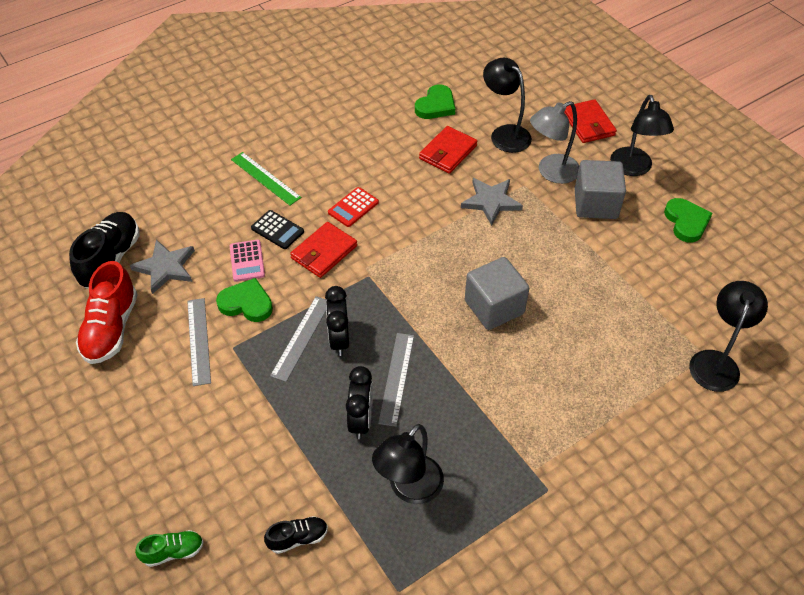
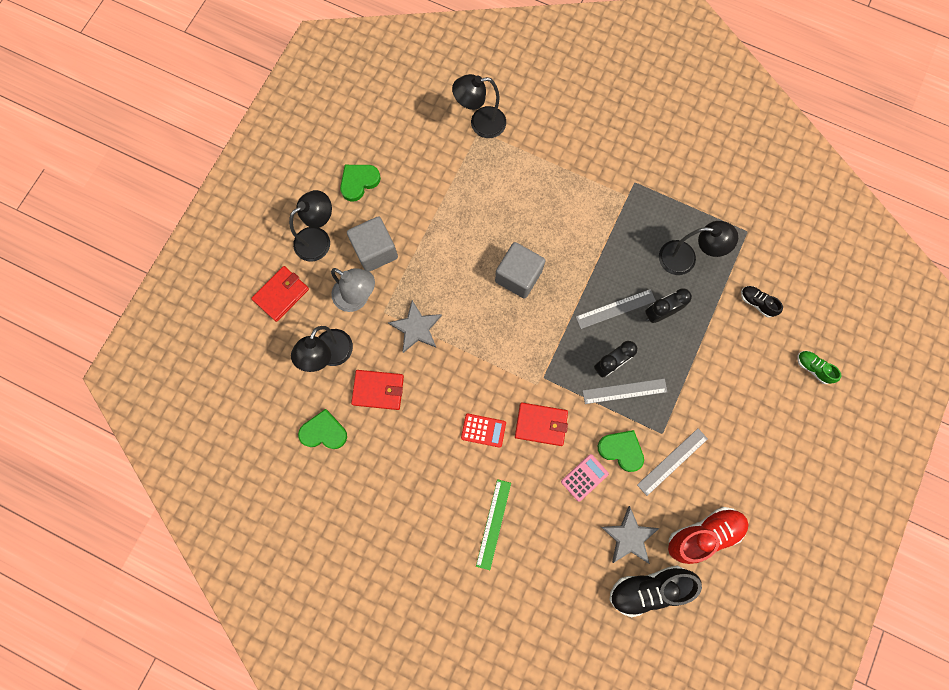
camera: 120 degrees left, 25 degrees up
green heart [216,278,273,322] -> green heart turned 135 degrees clockwise [598,430,644,472]
black calculator [251,210,304,249] -> none

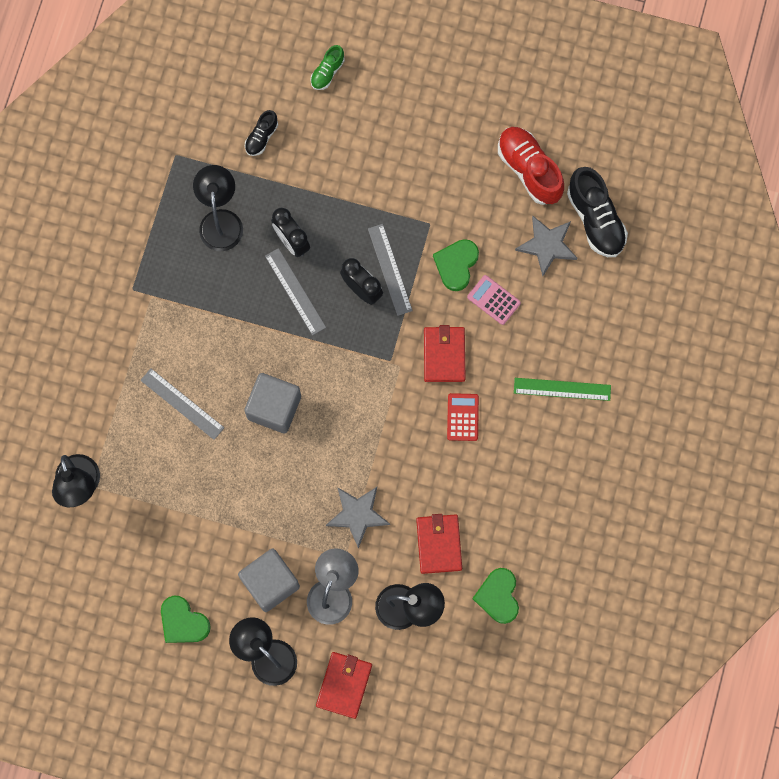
camera: 100 degrees left, 0 degrees up
red wallet [251,266,309,322] -> red wallet turned 75 degrees clockwise [316,652,372,719]
grey ruler [637,428,708,496] -> grey ruler moved to [140,368,224,440]

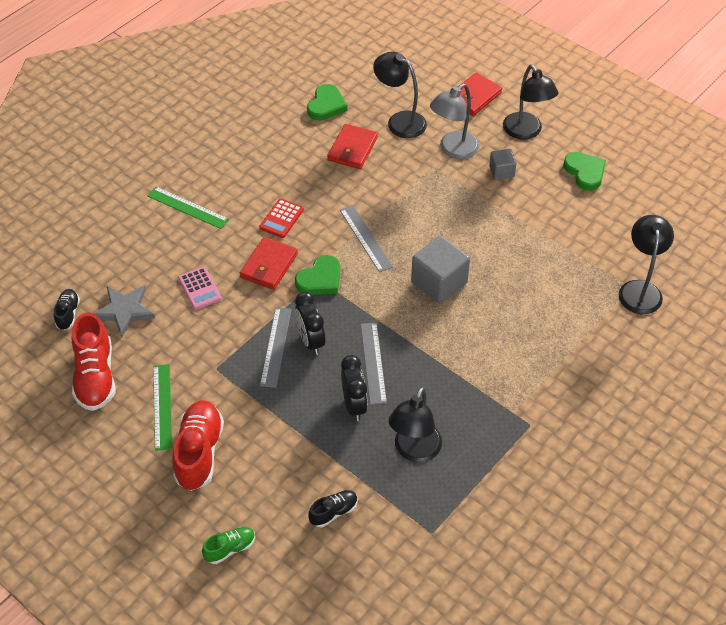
camera: 155 degrees left, 25 degrees down
grey ruler [140,368,224,440] -> grey ruler moved to [340,205,393,272]
grey cube [238,549,300,612] -> grey cube [489,149,516,180], size x0.55
grey star [326,487,390,549] -> none
green heart [433,239,479,291] -> green heart moved to [295,255,340,295]
black shoe [567,167,628,257] -> black shoe [54,289,80,330], size x0.53
none -> green ruler [153,364,172,451]
none -> red shoe [172,400,224,491]

